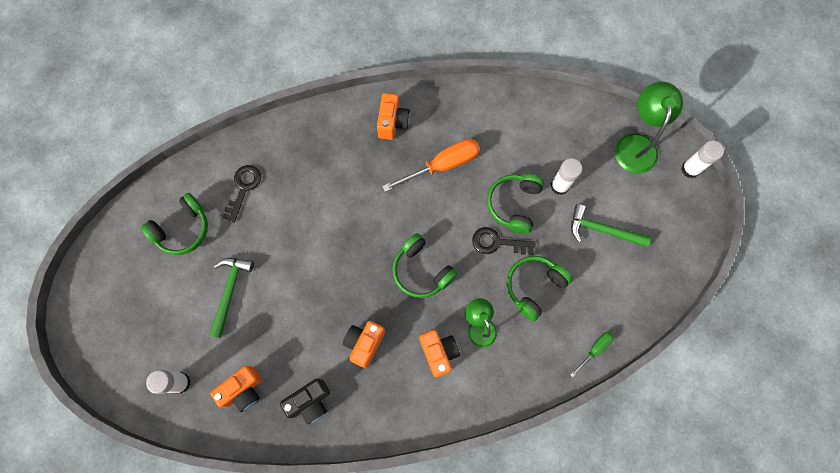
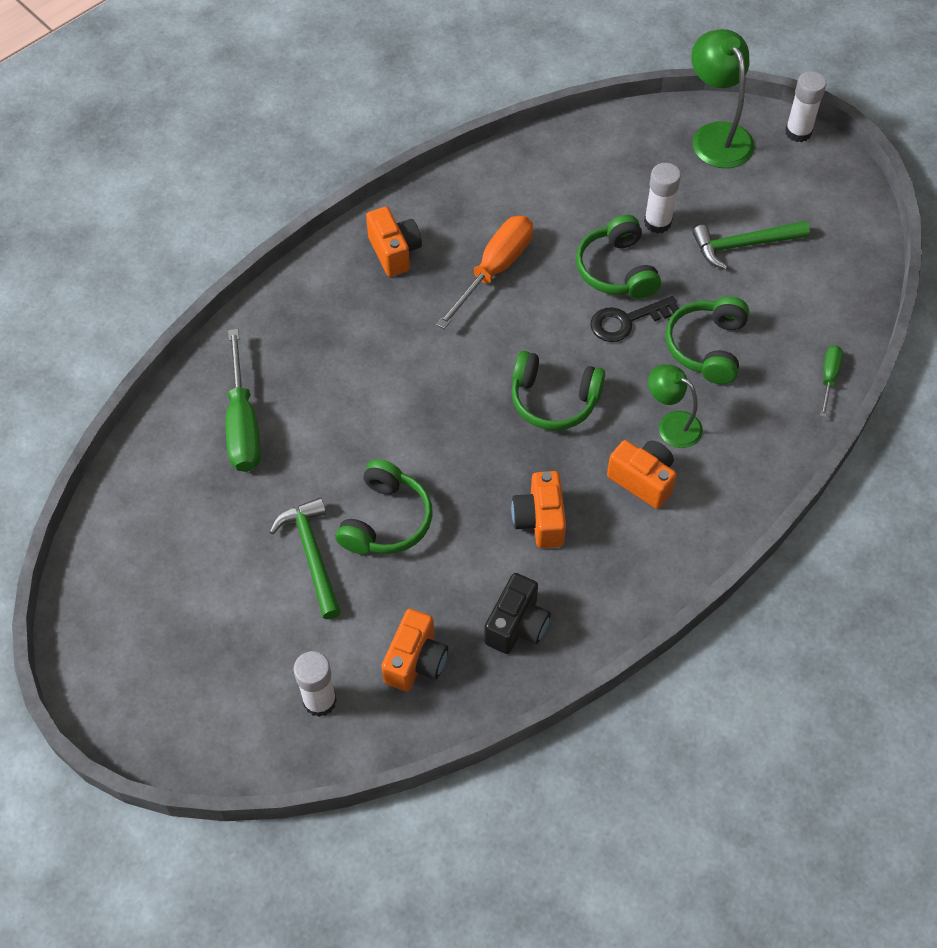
camera: 30 degrees left, 15 degrees down
green headphones [141,193,208,255] -> green headphones moved to [336,459,433,554]
black key [222,165,261,223] -> green screwdriver [226,329,261,472]

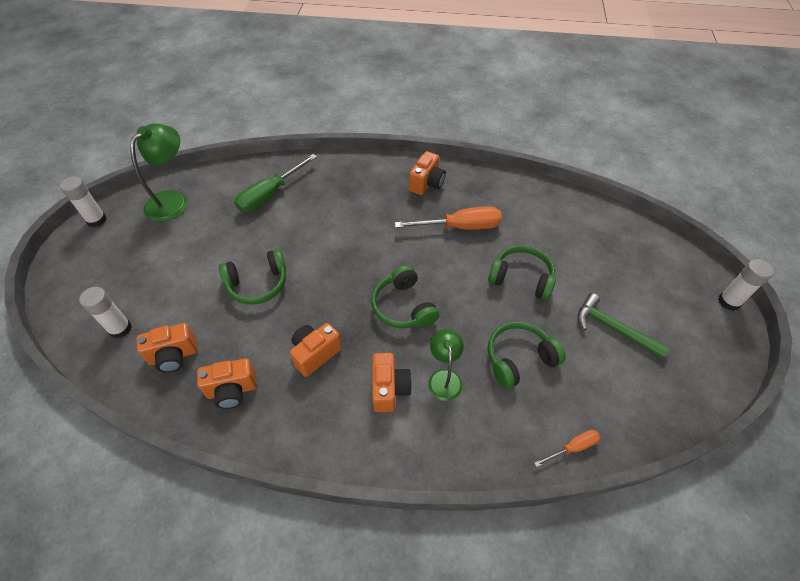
camera: 50 degrees right, 5 degrees down
green hammer [269,497,341,619] -> none
black camera [484,573,551,654] -> orange camera [197,358,257,409]
green headphones [576,215,661,299] -> green headphones turned 75 degrees clockwise [488,245,556,300]
black key [591,296,679,342] -> none
white glue stick [644,163,681,234] -> white glue stick moved to [60,176,106,227]
green lamp [691,29,755,168] -> green lamp moved to [130,124,188,222]
green screwdriver [820,345,843,418] -> orange screwdriver [534,429,600,467]

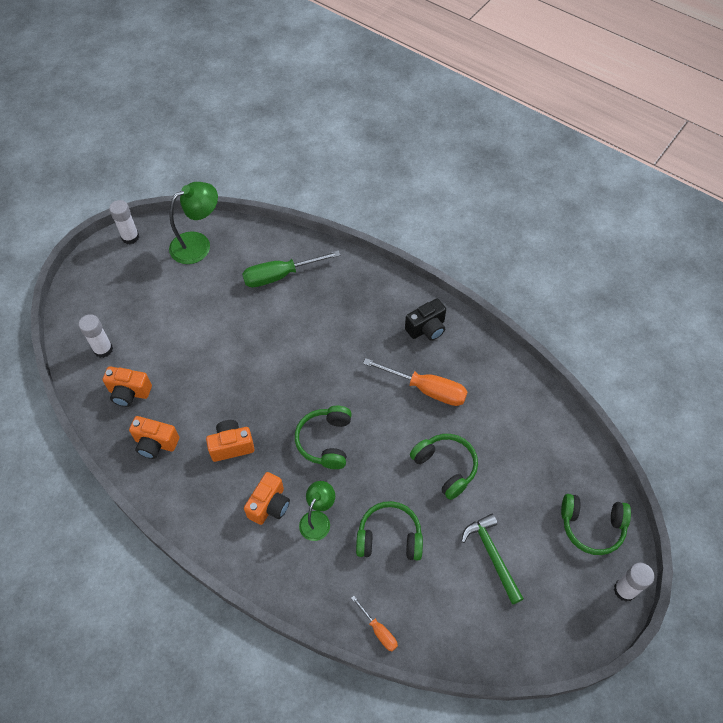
camera: 30 degrees right, 5 degrees up
green headphones [219,249,286,304] -> green headphones moved to [561,494,631,555]
orange camera [409,151,446,195] -> black camera [405,299,446,341]
orange screwdriver [534,429,600,467] -> orange screwdriver turned 45 degrees clockwise [351,596,398,651]

